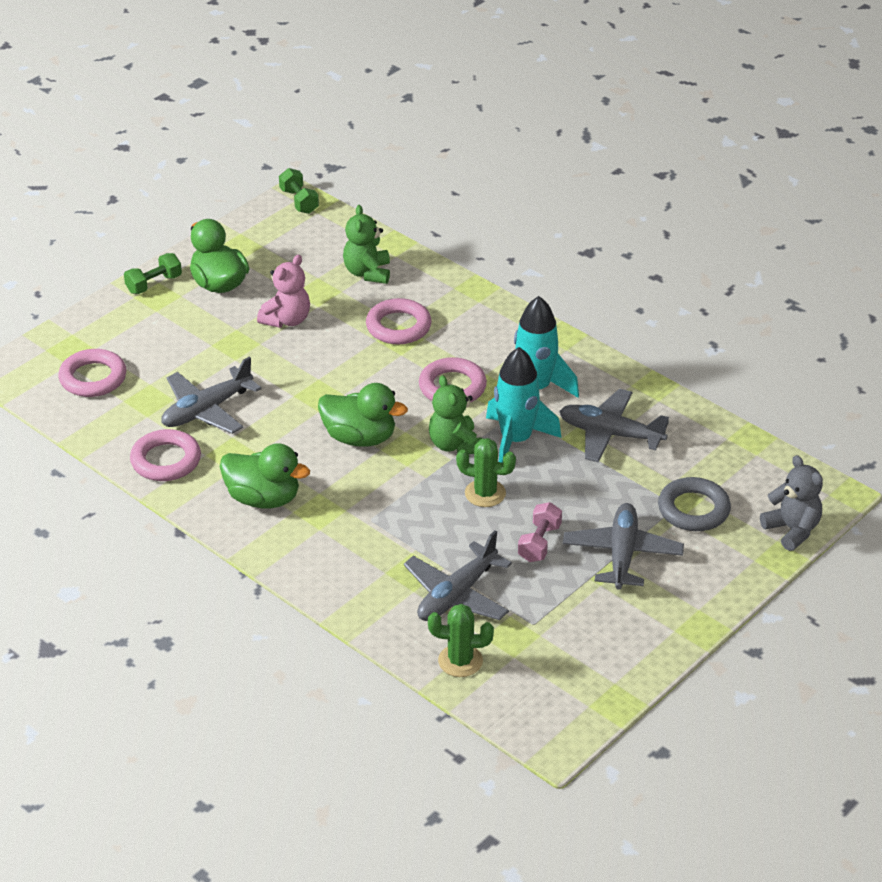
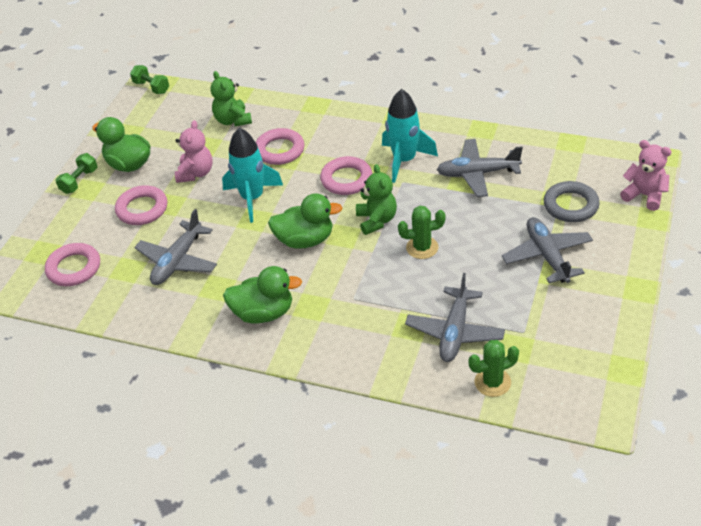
camera: 20 degrees left, 5 degrees up
pink ring [130,429,201,481] -> pink ring moved to [115,185,167,225]
green teddy bear [429,375,482,454] -> green teddy bear turned 150 degrees counterclockwise [356,164,397,235]
turquoise rocket [486,347,561,463] -> turquoise rocket moved to [222,128,283,223]
pink dumbbell [518,502,562,562] -> none
grey teddy bear [760,455,823,551] -> pink teddy bear [620,140,672,211]

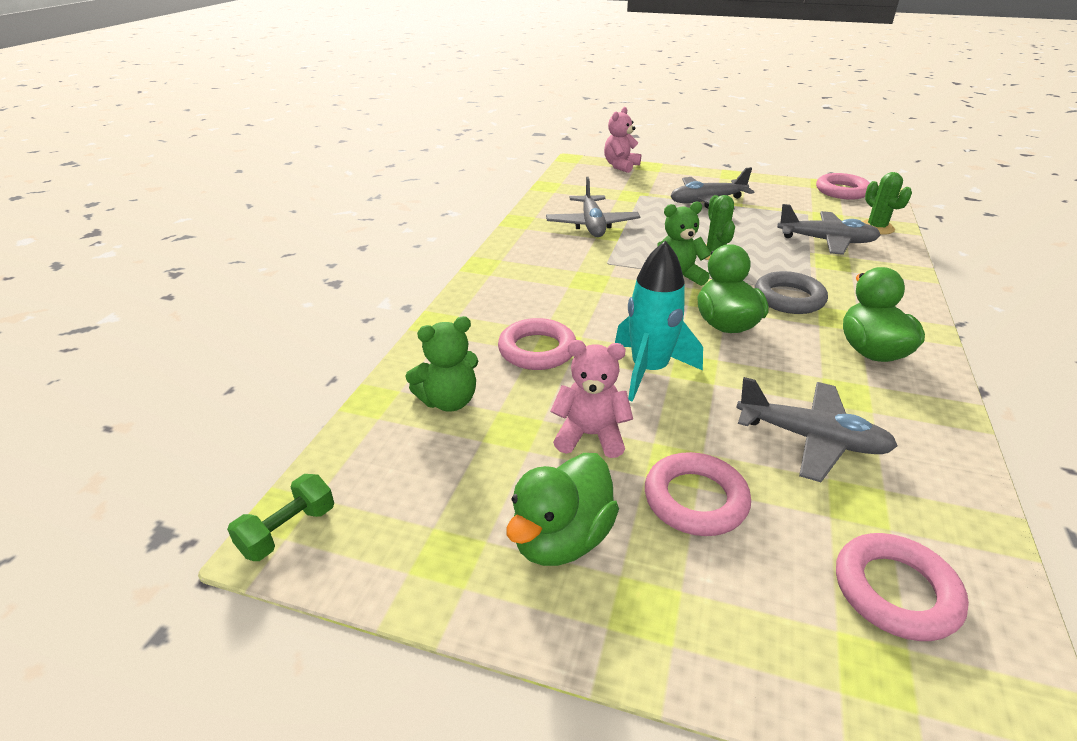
camera: 95 degrees left, 10 degrees down
green dumbbell [56,153,97,194] -> none
pink ring [320,156,373,195] -> pink ring moved to [816,173,870,200]
turquoise rocket [382,89,438,183] -> none
grey ring [544,181,600,222] -> grey ring moved to [755,271,828,314]

